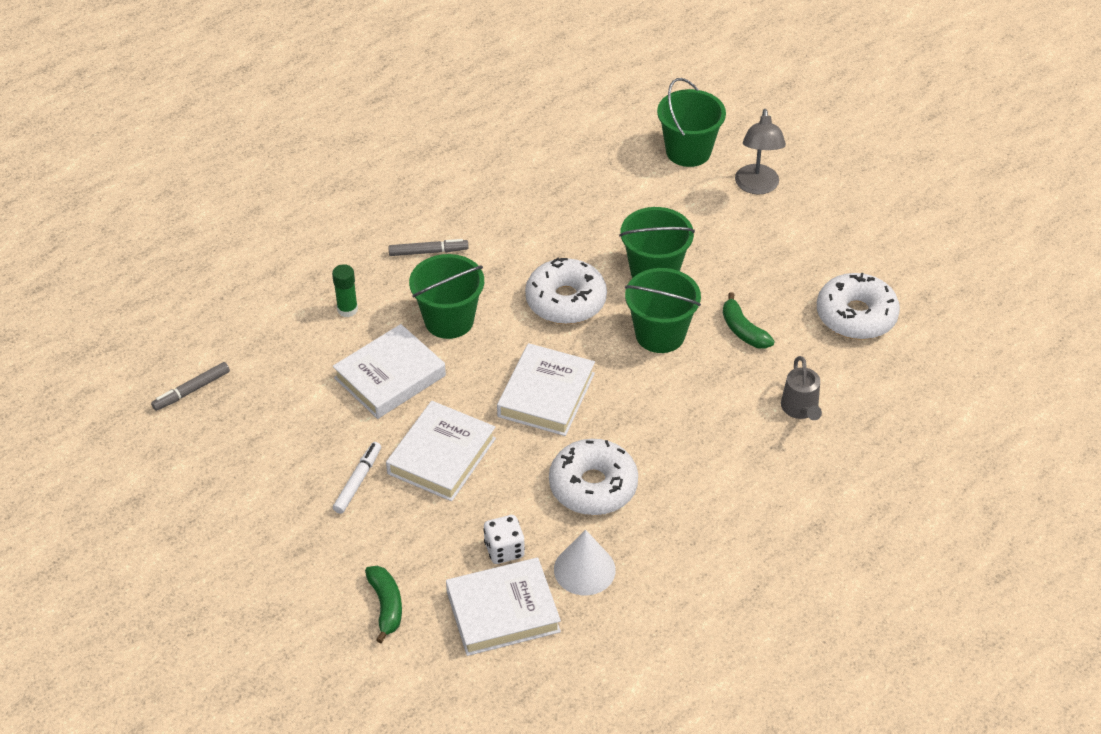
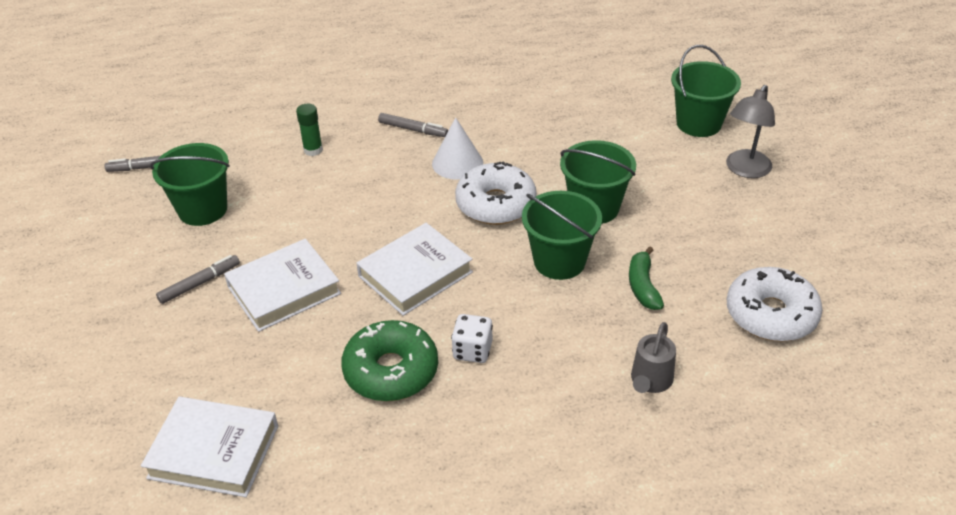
camera: 30 degrees right, 5 degrees down
white book [333,324,446,419] -> none
white marker [333,442,381,514] -> grey marker [156,255,240,304]
green banana [365,566,402,643] -> none
green bucket [409,254,484,339] -> green bucket moved to [150,143,230,226]
white dice [483,515,525,564] -> white dice moved to [451,314,493,363]
white donut [549,439,638,515] -> green donut [341,320,438,401]
white cone [554,530,616,595] -> white cone moved to [432,117,483,180]

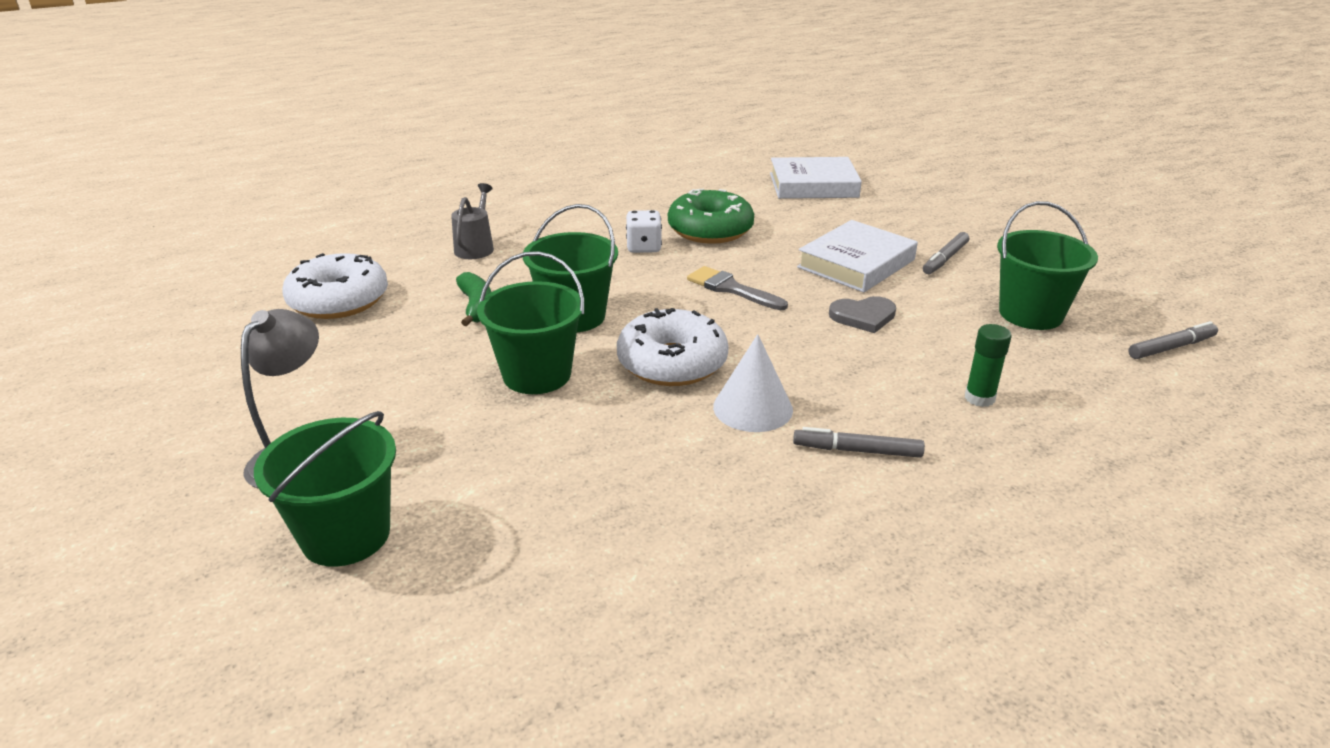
camera: 165 degrees right, 10 degrees down
white book [357,223,473,316] -> grey brush [687,266,788,310]
none -> grey heart [829,296,896,333]

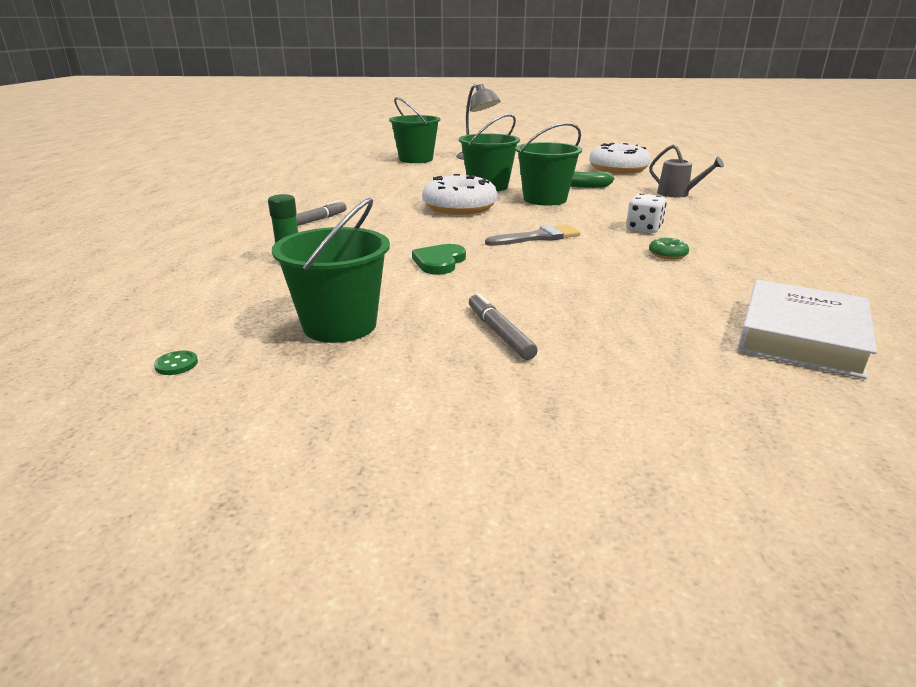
camera: 120 degrees right, 5 degrees down
green donut [668,189,754,244] -> green donut [649,237,689,260], size x0.41
white cone [713,334,793,432] -> none
white book [797,220,918,292] -> none
grey heart [829,296,896,333] -> green heart [412,244,466,275]
grey marker [1128,321,1218,359] -> green button [154,351,198,375]

